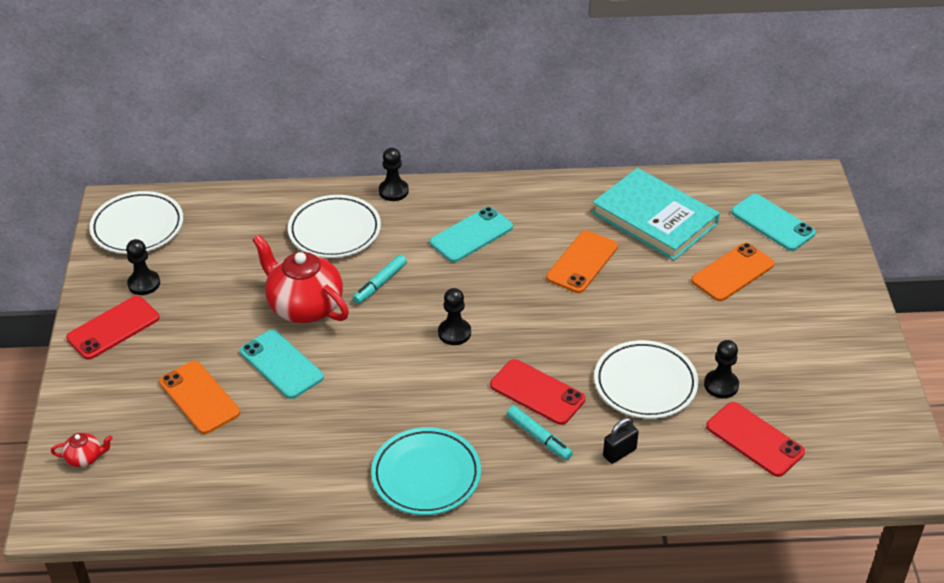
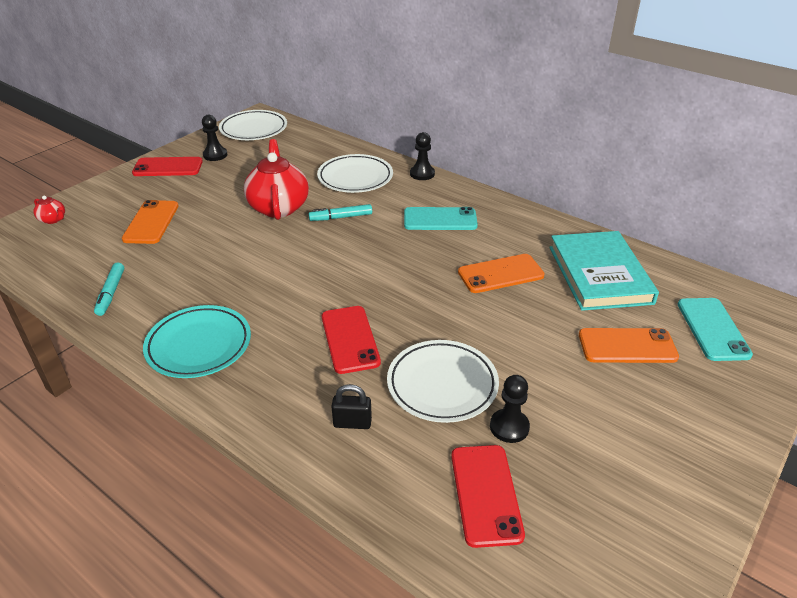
camera: 40 degrees right, 5 degrees down
turquoise phone [240,330,324,399] -> none
black pawn [438,288,471,345] -> none
turquoise marker [507,406,573,460] -> turquoise marker moved to [94,262,124,316]

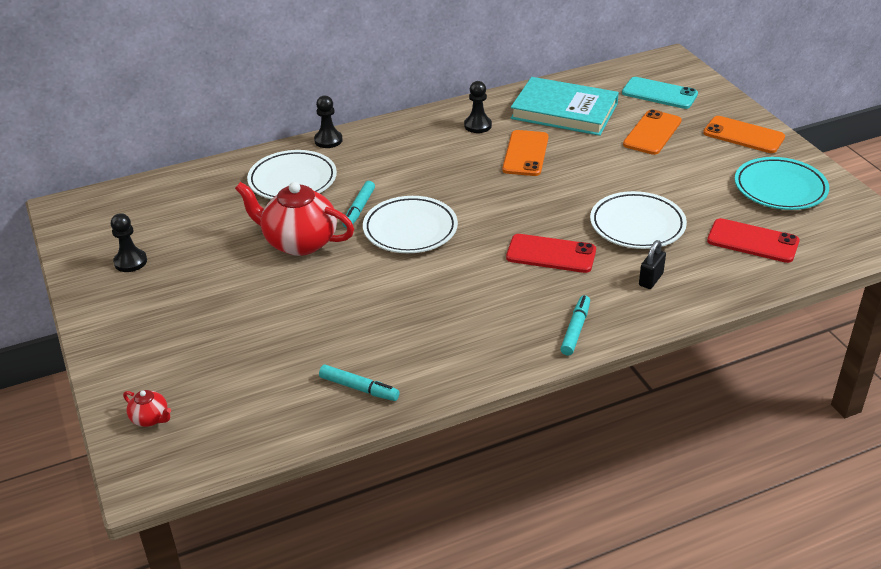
camera: 60 degrees left, 0 degrees up
red teapot [33,195,65,224] -> red teapot turned 60 degrees clockwise [123,390,171,427]
orange phone [122,200,179,244] -> orange phone moved to [703,116,785,153]
red phone [132,157,203,176] -> none
turquoise plate [143,305,251,378] -> turquoise plate moved to [735,157,829,210]
white plate [219,110,287,140] -> white plate moved to [363,196,458,253]
turquoise phone [404,207,478,230] -> none
black pawn [490,375,530,443] -> black pawn moved to [464,81,492,133]
none -> turquoise marker [560,295,590,356]

